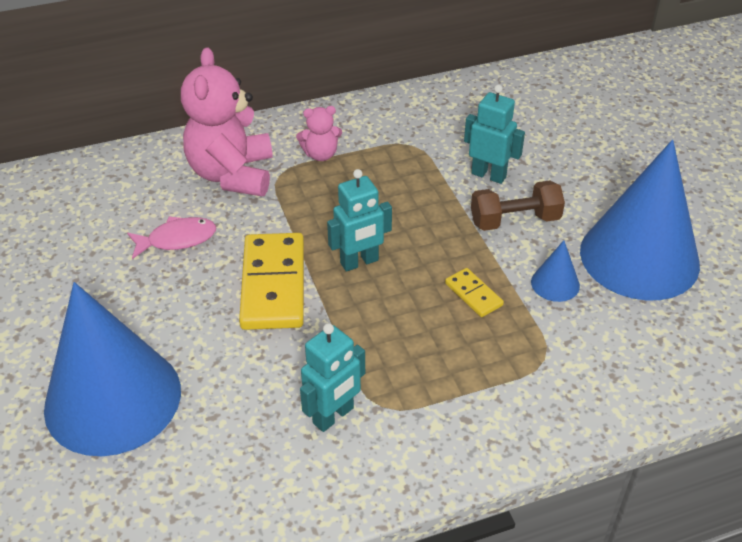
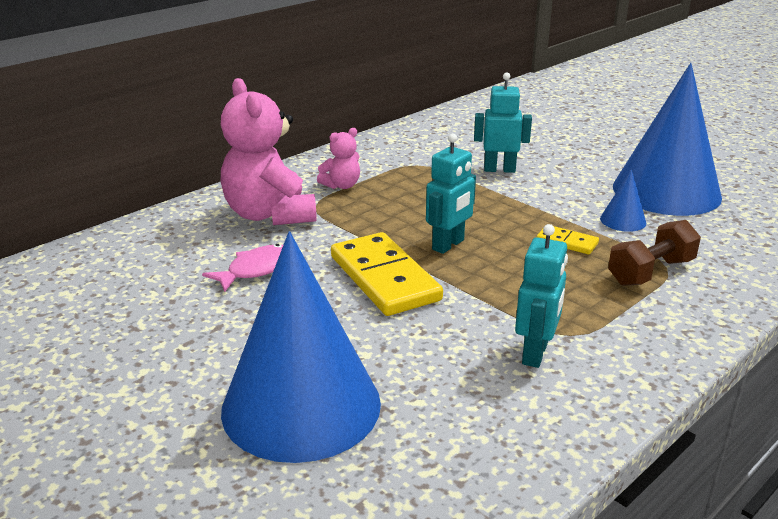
camera: 25 degrees left, 15 degrees down
brown dumbbell [471,180,565,231] -> brown dumbbell moved to [608,220,701,286]

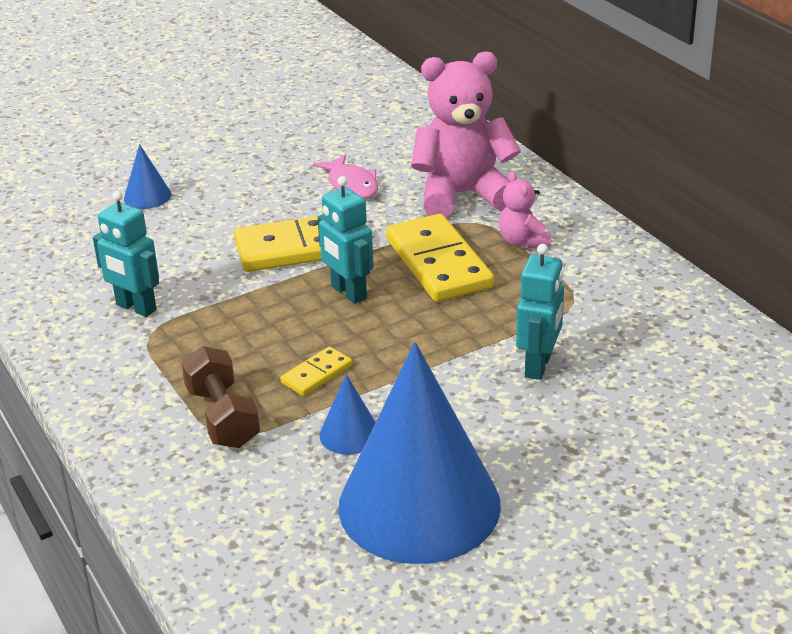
camera: 105 degrees right, 5 degrees up
blue cone [221,231,381,463] -> blue cone [124,144,171,209], size x0.40
none -> yellow domino [386,214,494,302]

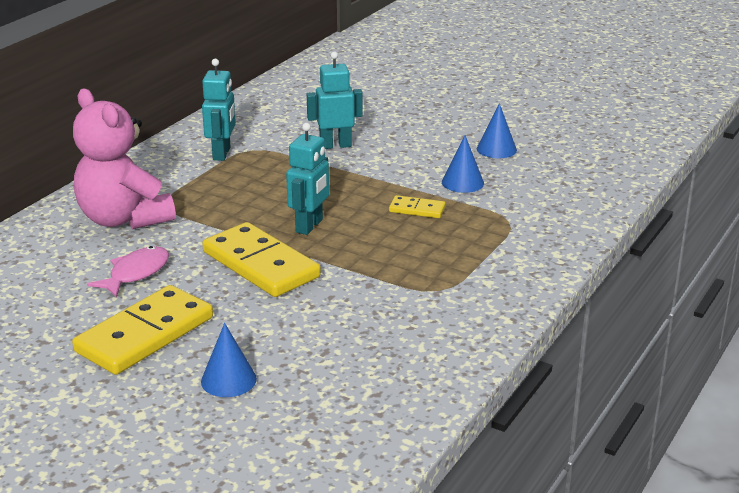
camera: 120 degrees left, 5 degrees down
turquoise robot [93,191,159,317] -> turquoise robot moved to [202,59,236,161]
brown dumbbell [182,346,260,448] -> none
blue cone [338,342,501,564] -> blue cone [477,103,517,158], size x0.40
yellow domino [386,214,494,302] -> yellow domino moved to [72,285,213,375]
pink teddy bear [499,172,551,249] -> none

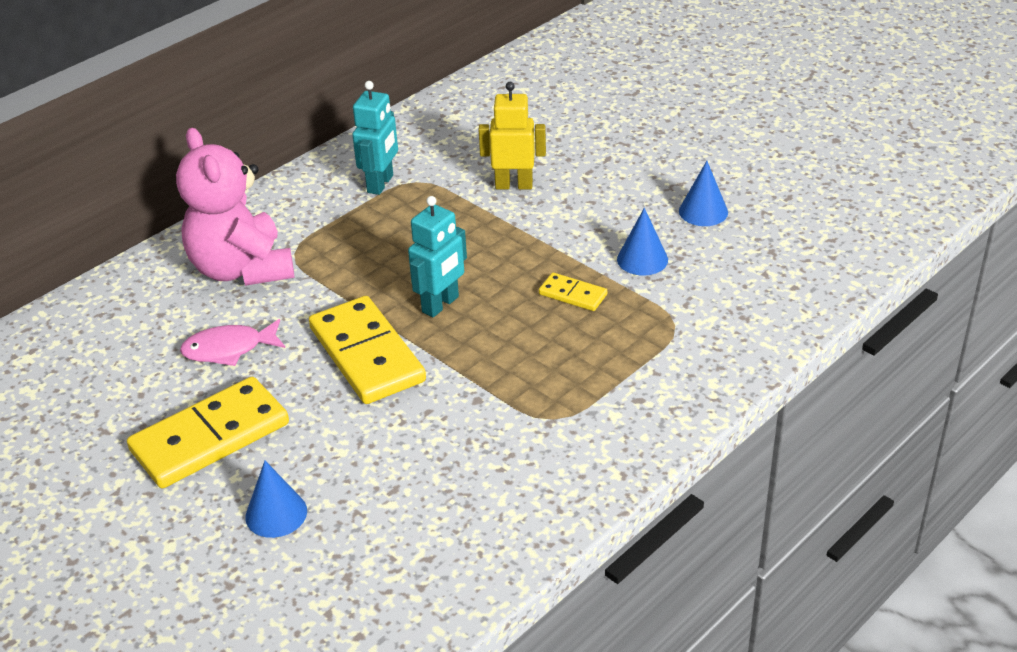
camera: 15 degrees right, 10 degrees up
pink fish [87,246,169,298] -> pink fish turned 150 degrees counterclockwise [180,319,285,366]
turquoise robot [307,51,363,149] -> yellow robot [479,82,546,189]

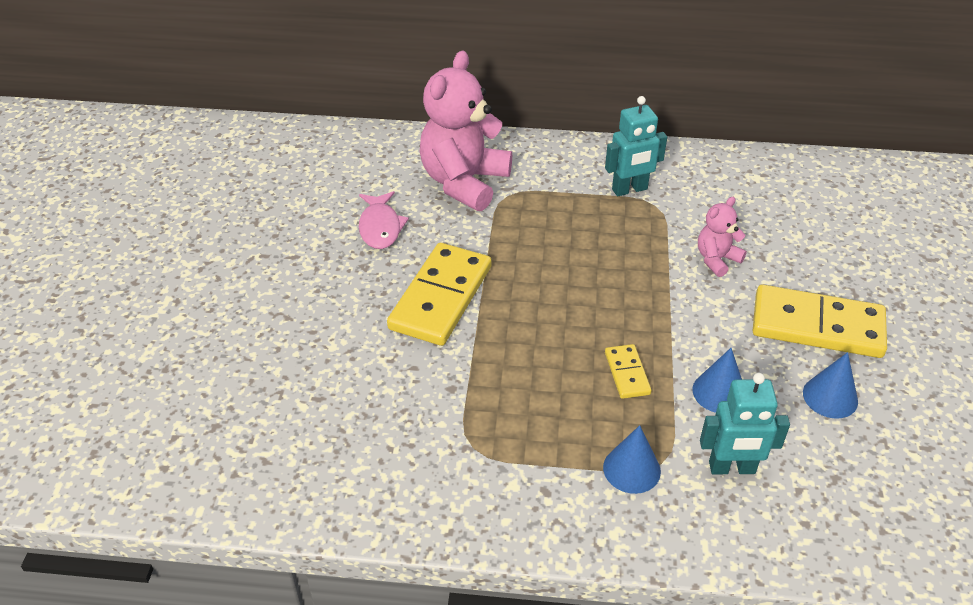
camera: 50 degrees right, 5 degrees up
yellow domino [127,377,289,488] -> yellow domino moved to [753,285,887,358]
pink fish [180,319,285,366] -> pink fish turned 135 degrees counterclockwise [359,191,409,249]
blue cone [245,461,307,538] -> blue cone moved to [603,425,661,494]
turquoise robot [408,196,467,317] -> turquoise robot moved to [700,373,790,474]
yellow robot [479,82,546,189] -> pink teddy bear [698,197,747,277]

